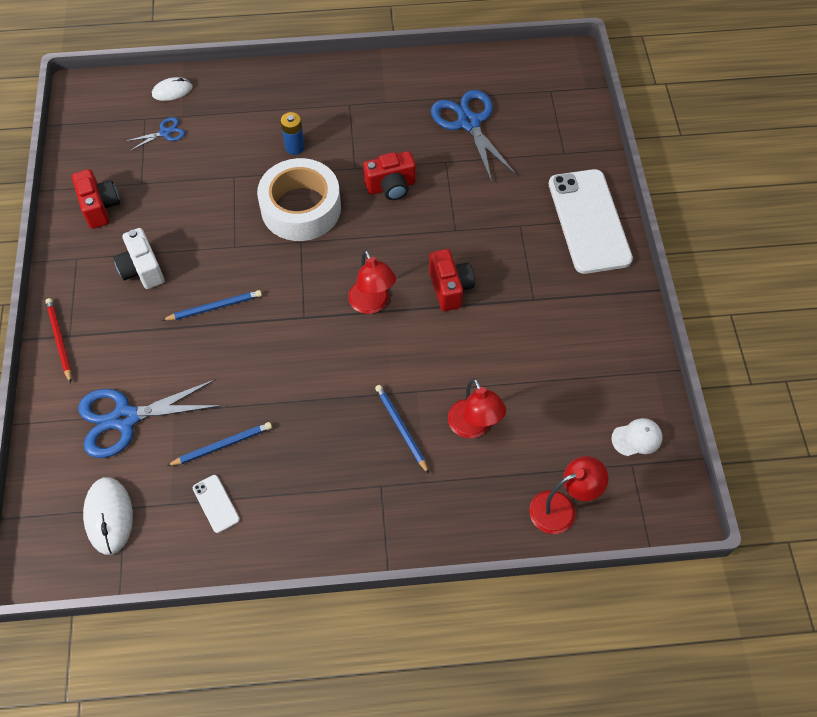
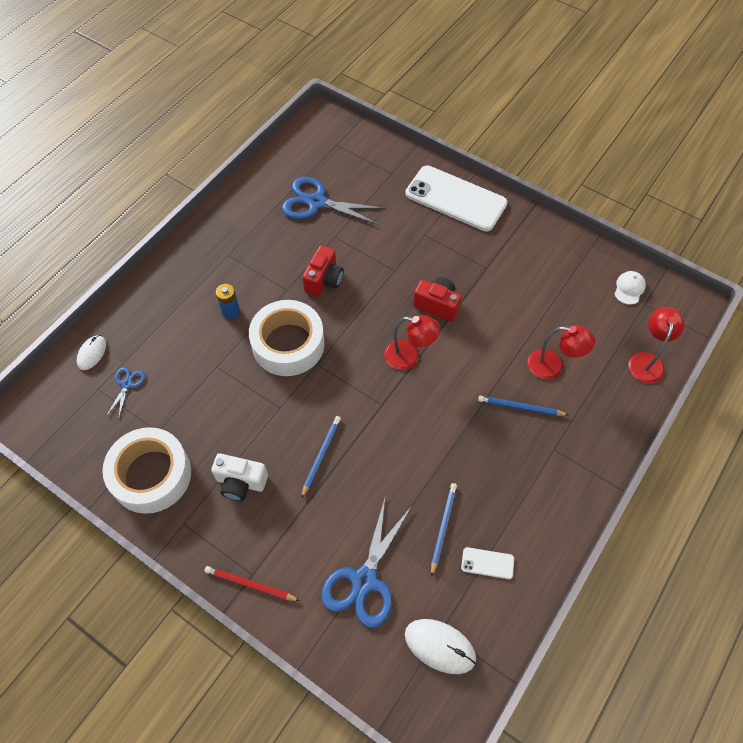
camera: 50 degrees left, 0 degrees up
red camera [72,169,120,229] -> white tape [102,427,191,514]

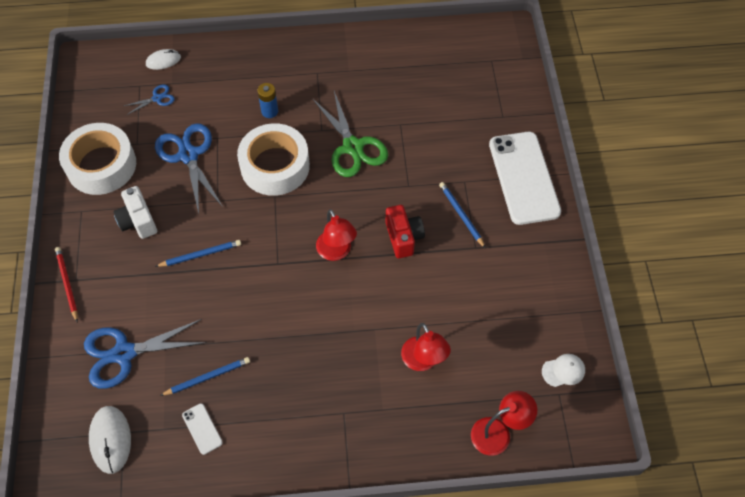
camera: 50 degrees right, 0 degrees up
blue scissors [282,177,386,225] -> blue scissors moved to [155,123,223,214]
red camera [302,245,344,296] -> green scissors [313,91,388,177]
blue pencil [478,396,568,416] -> blue pencil moved to [439,182,485,248]

